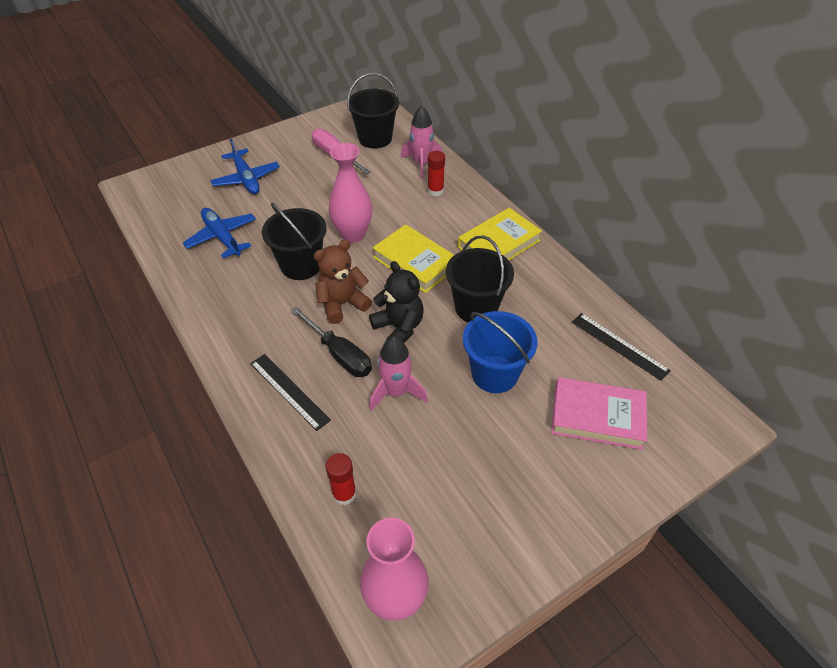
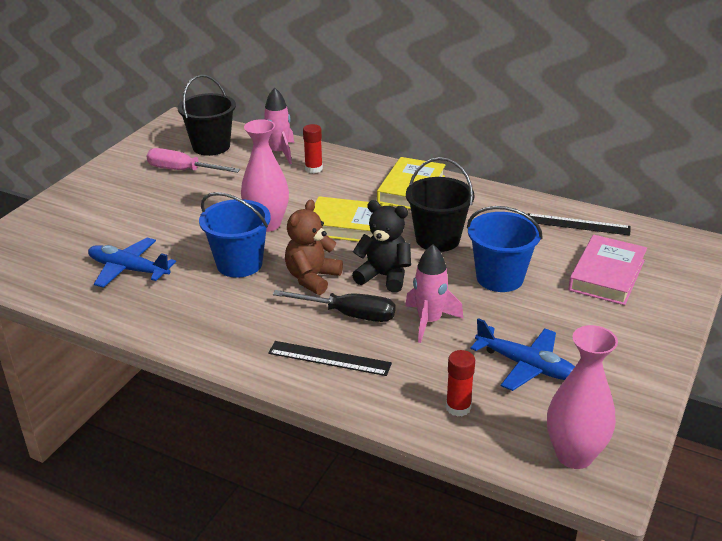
camera: 30 degrees left, 15 degrees down
blue plane [210,139,280,194] -> blue plane moved to [470,318,575,391]
black bucket [262,203,327,280] -> blue bucket [199,192,271,278]
pink book [551,377,647,450] -> pink book turned 45 degrees counterclockwise [568,235,647,305]

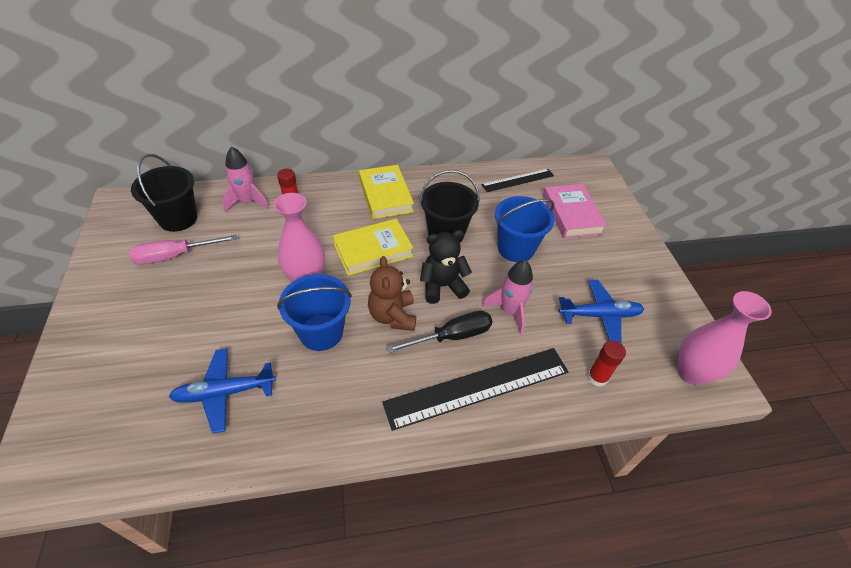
camera: 40 degrees left, 15 degrees up
black ruler [268,341,392,376] -> black ruler [382,348,568,431], size x1.75

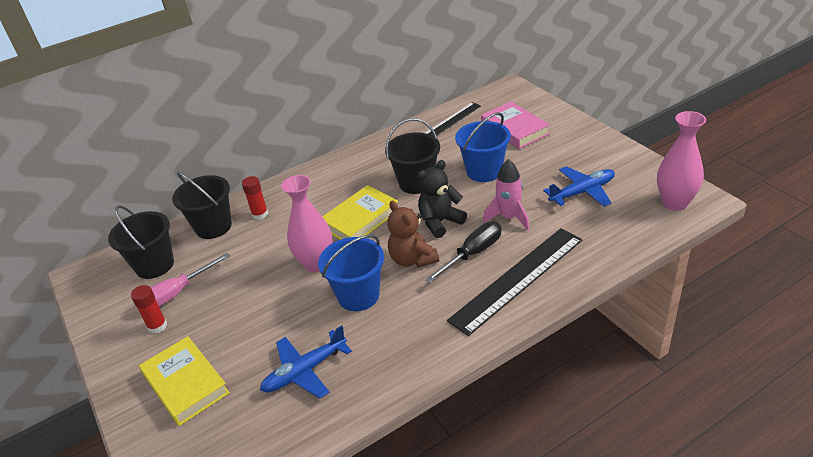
camera: 15 degrees left, 10 degrees down
pink rocket [222,146,269,212] -> black bucket [172,172,232,239]
yellow book [359,165,414,219] -> yellow book moved to [139,336,230,426]
red glue stick [587,341,626,387] -> red glue stick moved to [131,285,167,333]

